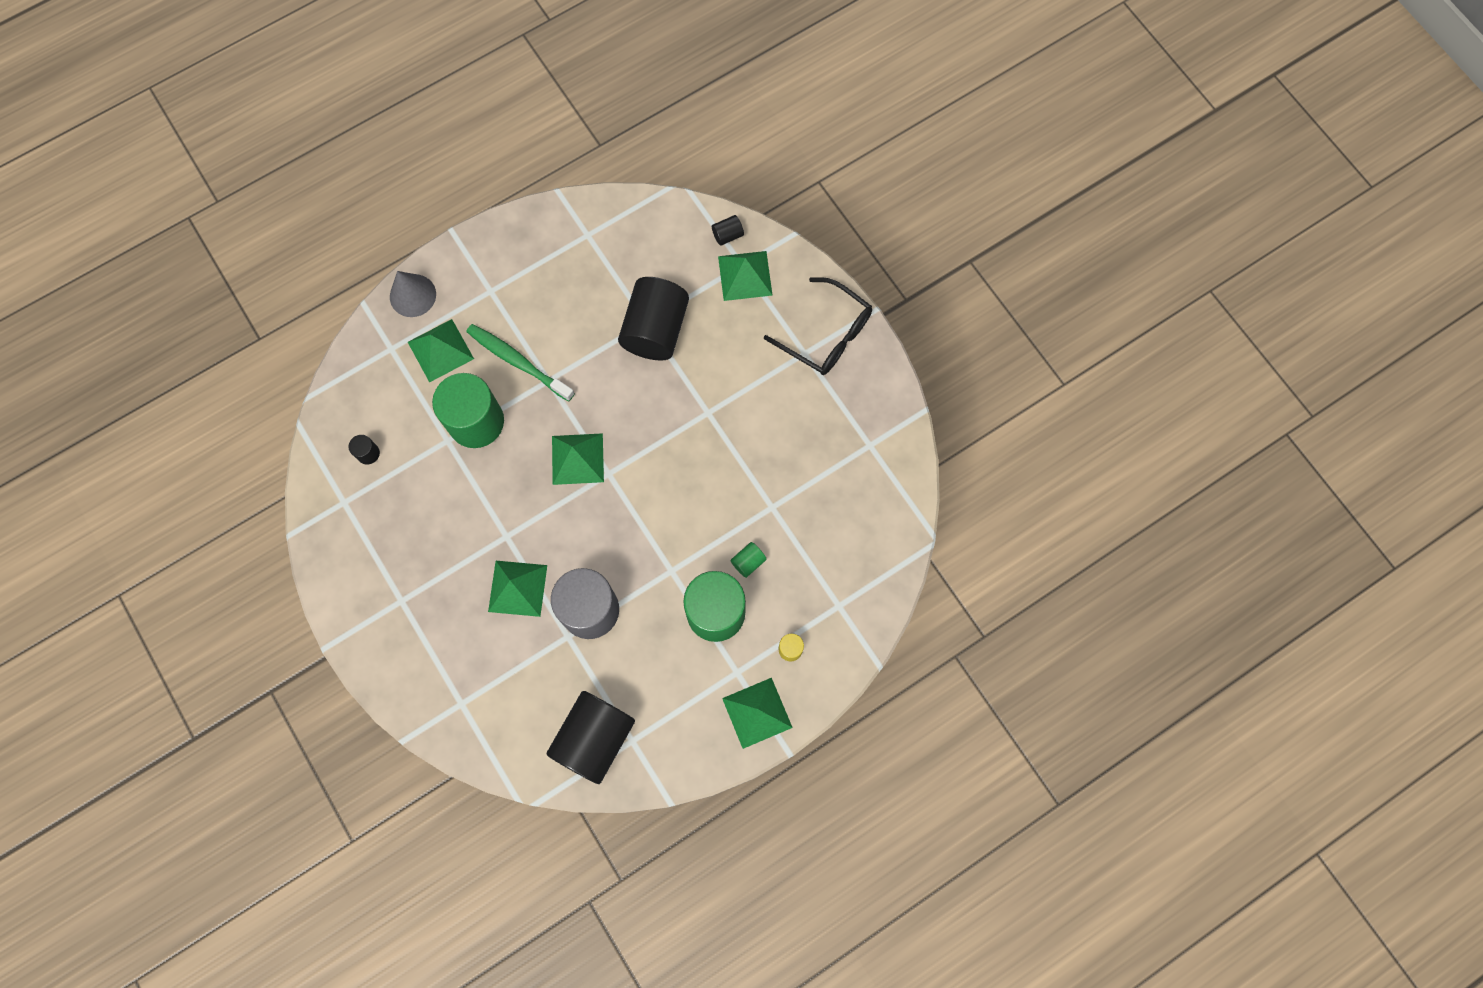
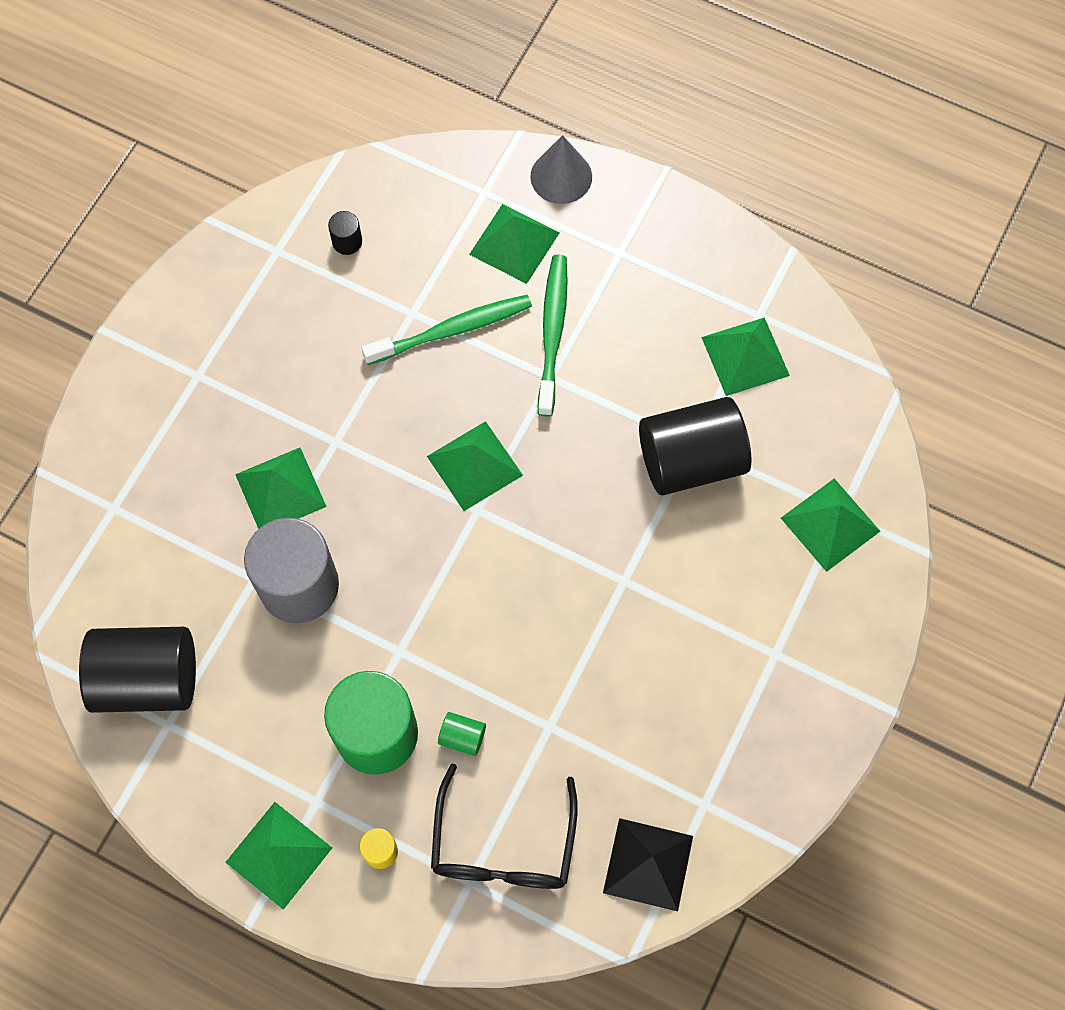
camera: 60 degrees right, 5 degrees down
green cylinder [432,373,504,448] -> green toothbrush [362,295,532,365]
black cylinder [712,215,744,246] -> none
black glasses [764,277,872,375] -> black glasses moved to [431,763,578,889]
none -> black pyramid [603,818,693,911]
none -> green pyramid [701,317,790,396]

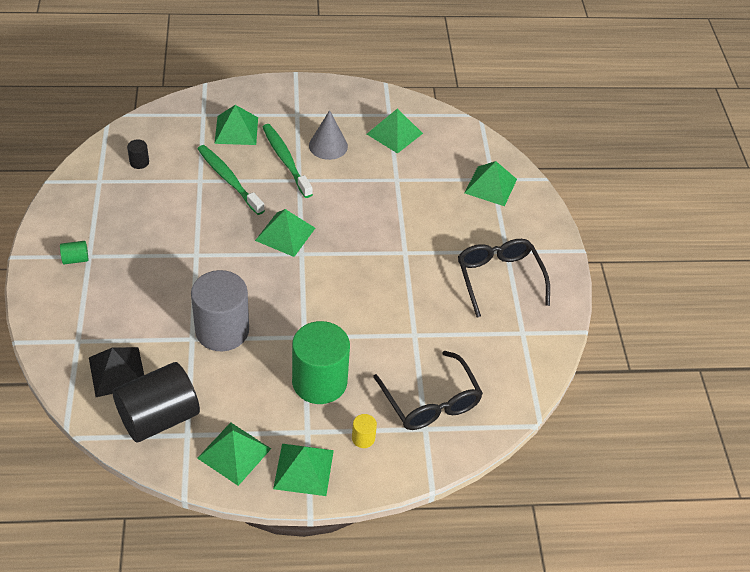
camera: 35 degrees left, 20 degrees down
green pyramid [235,448,327,529] -> green pyramid moved to [197,422,271,486]
green toothbrush [362,295,532,365] -> green toothbrush turned 75 degrees counterclockwise [198,145,265,215]
green cylinder [438,712,486,756] -> green cylinder moved to [60,241,88,264]
grey cone [530,135,592,204] -> grey cone moved to [309,110,348,160]
black pyramid [603,818,693,911] -> black pyramid moved to [89,347,144,397]
black cylinder [639,397,751,495] -> none
none -> black glasses [458,239,550,317]

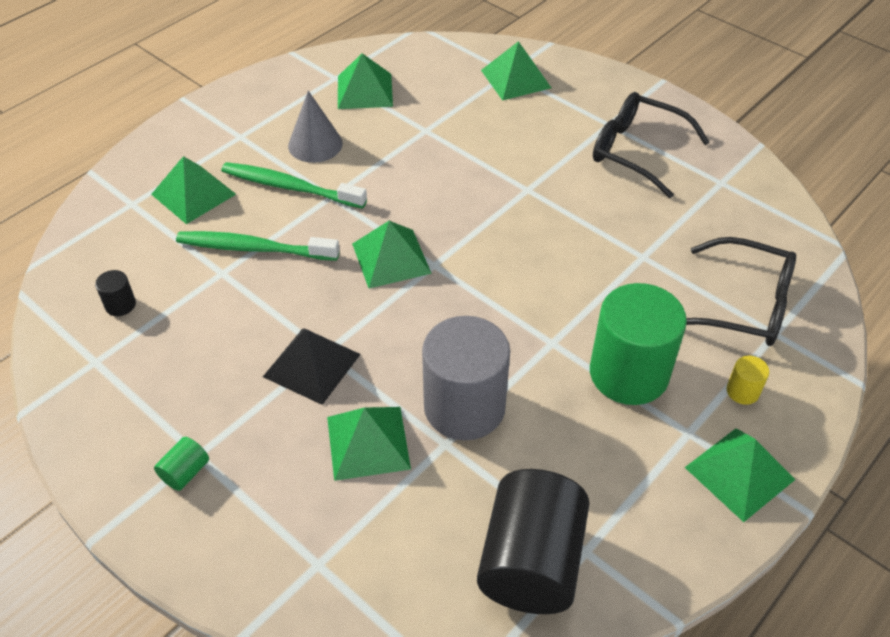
camera: 40 degrees left, 0 degrees up
black pyramid [89,347,144,397] -> black pyramid moved to [263,328,361,405]
green pyramid [197,422,271,486] -> green pyramid moved to [327,407,411,481]

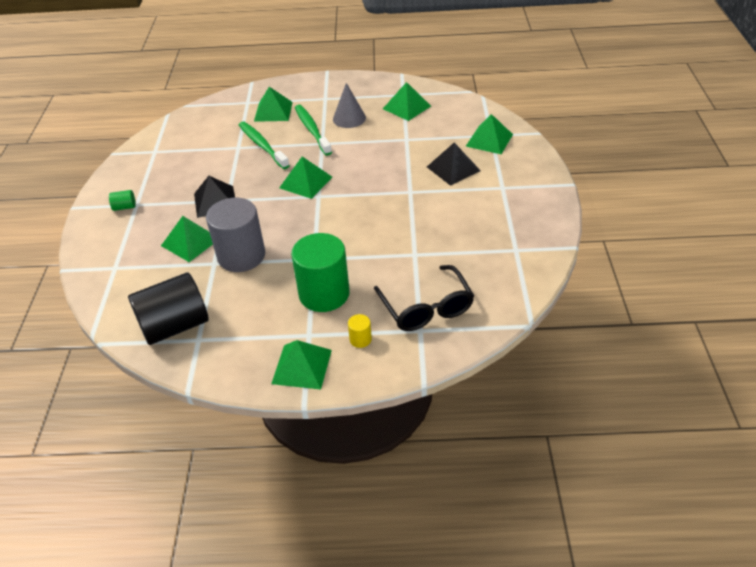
camera: 50 degrees right, 5 degrees down
black cylinder [95,270,136,316] -> none
black glasses [593,92,710,198] -> none
none -> black pyramid [427,143,481,186]

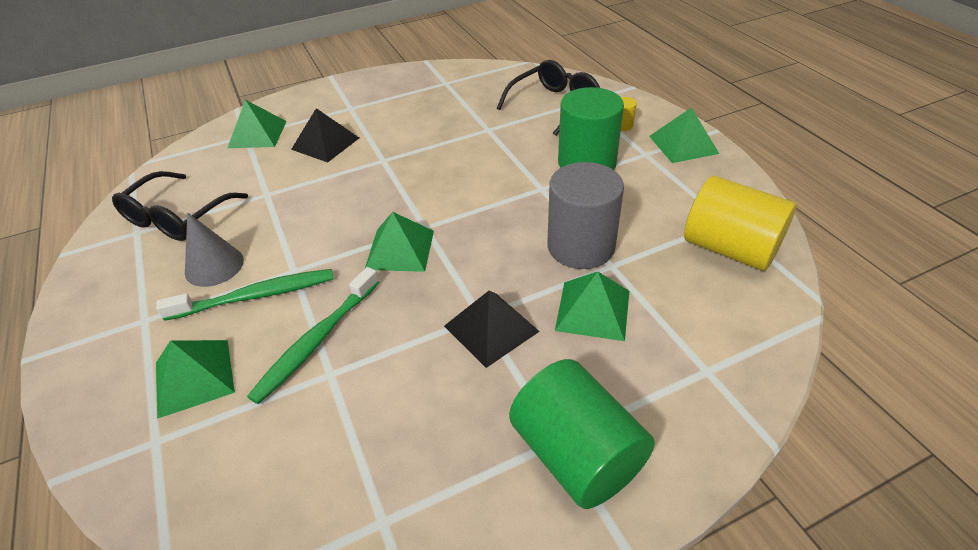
camera: 115 degrees left, 0 degrees up
green cylinder [109,190,136,211] -> green cylinder [509,359,655,509], size x2.45
black cylinder [128,273,209,345] -> yellow cylinder [684,176,797,271]
green toothbrush [295,105,332,156] -> green toothbrush turned 150 degrees counterclockwise [156,269,333,321]
green pyramid [383,82,431,121] -> black glasses [112,171,248,241]

